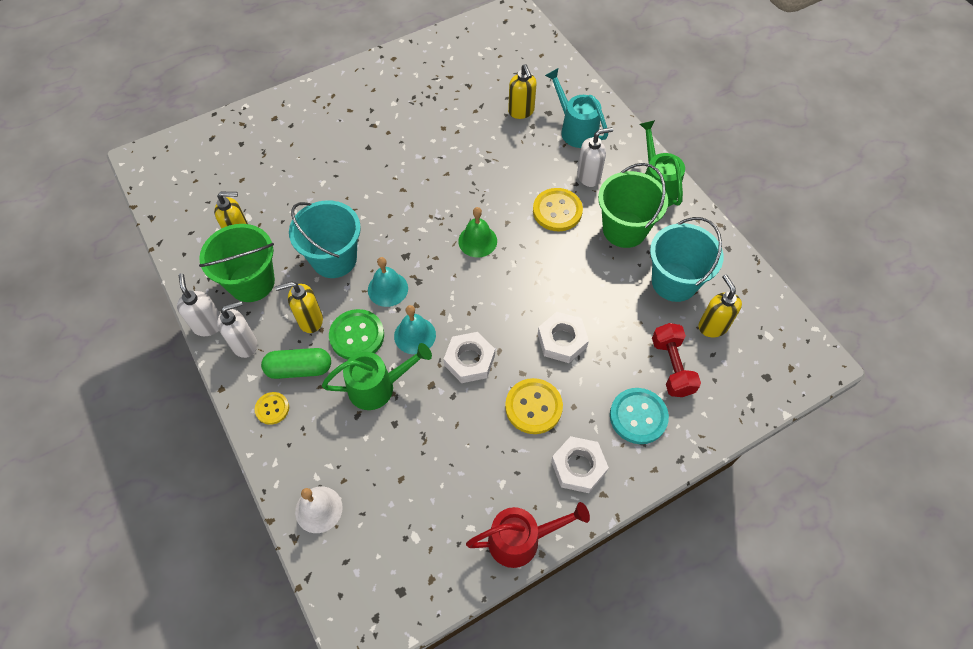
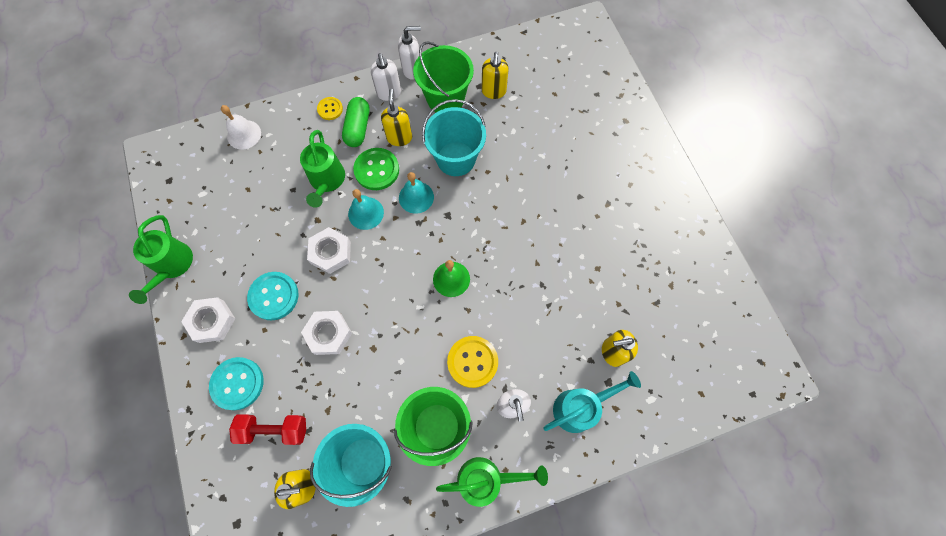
camera: 100 degrees right, 10 degrees up
red watering can [466,502,590,568] -> green watering can [129,215,193,304]
yellow button [505,378,563,434] -> turquoise button [247,272,299,320]

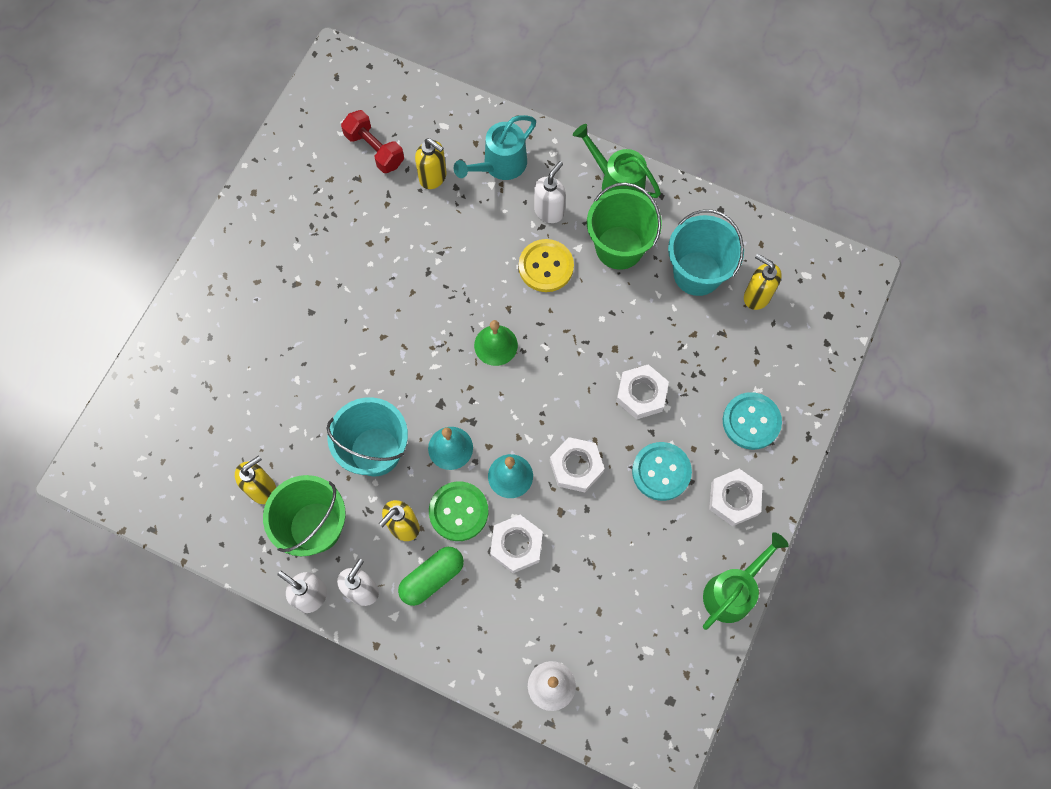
camera: 135 degrees left, 0 degrees up
red dumbbell [229,414,306,445] -> red dumbbell moved to [341,110,404,173]
green watering can [300,130,345,208] -> white nut [490,515,543,573]
yellow button [317,97,343,120] -> none
turquoise watering can [544,371,641,433] -> turquoise watering can turned 60 degrees counterclockwise [454,115,536,180]

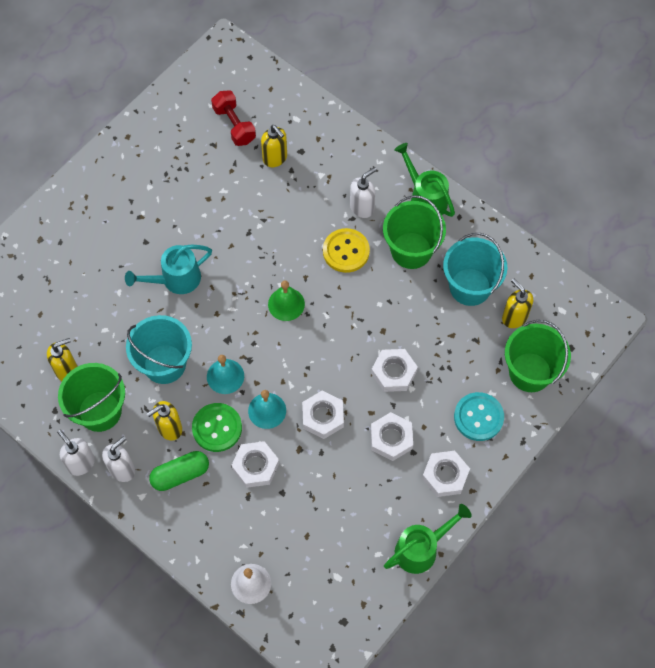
camera: 15 degrees right, 5 degrees down
turquoise watering can [454,115,536,180] -> turquoise watering can moved to [125,245,212,294]
turquoise button [632,442,692,501] -> white nut [371,412,413,461]
none -> green bucket [505,320,571,392]

